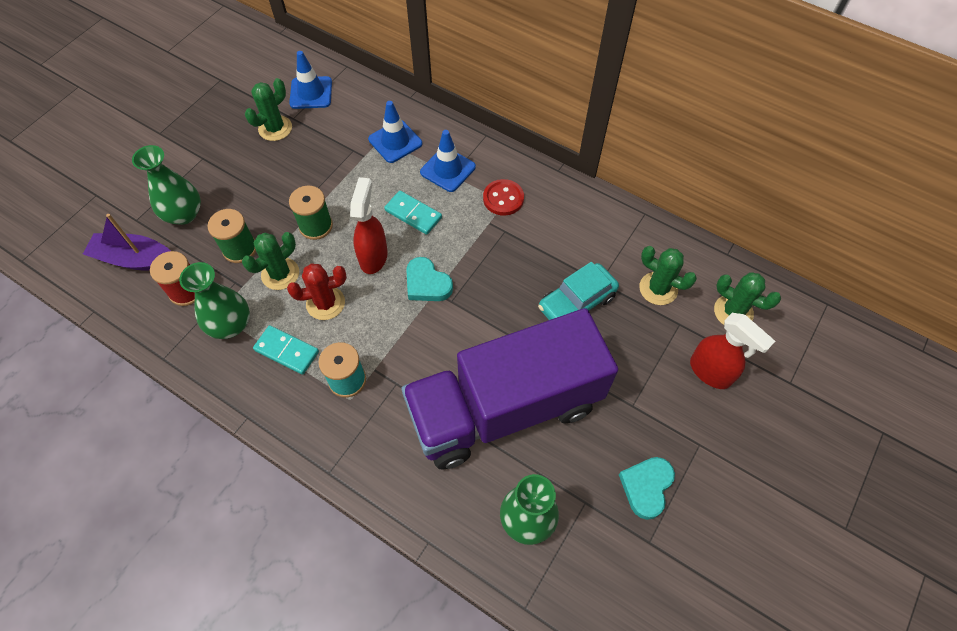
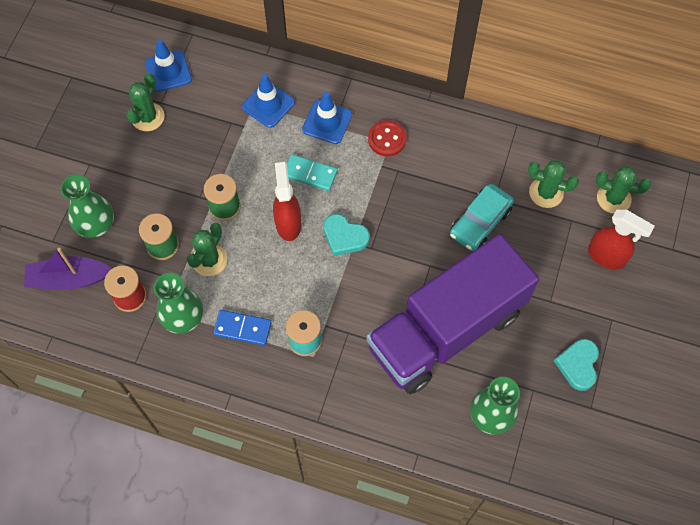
camera: 15 degrees left, 5 degrees up
turquoise domino [253,325,319,375] -> blue domino [213,310,272,346]
red cactus [287,263,347,320] -> none

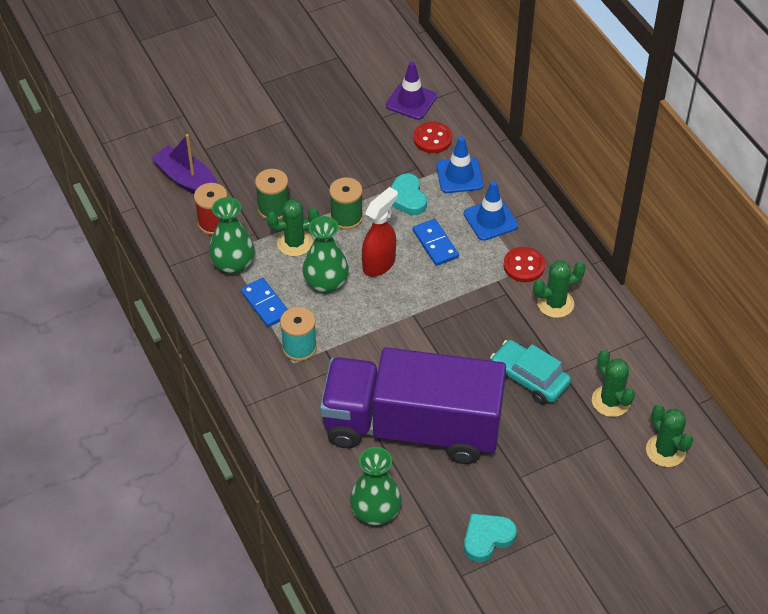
camera: 45 degrees right, 15 degrees down
green vase [61,174,114,238] -> green vase moved to [302,216,349,293]
green cactus [126,73,165,131] -> green cactus moved to [533,260,586,318]
blue traffic cone [145,39,192,92] -> purple traffic cone [386,62,437,120]
turquoise domino [287,154,338,191] -> blue domino [413,219,459,266]
turquoise heart [323,214,370,256] -> turquoise heart moved to [391,173,427,215]
turquoise car [450,184,514,251] -> turquoise car turned 45 degrees clockwise [490,340,571,404]
red spray bottle [588,210,655,270] -> none
none -> red button [413,122,452,153]

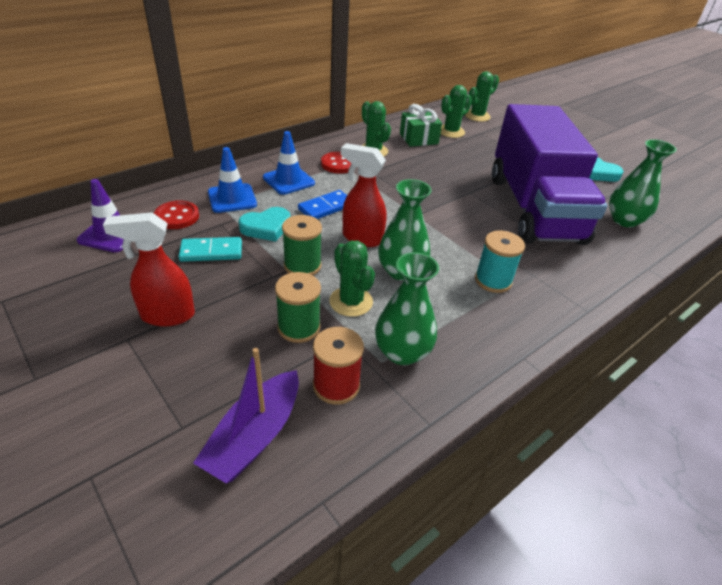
camera: 105 degrees left, 10 degrees down
blue domino [241,278,288,327] -> none
turquoise car [490,340,571,404] -> none
none -> red spray bottle [103,212,195,327]
none -> turquoise domino [178,237,242,262]
none -> green gift [400,104,442,147]

